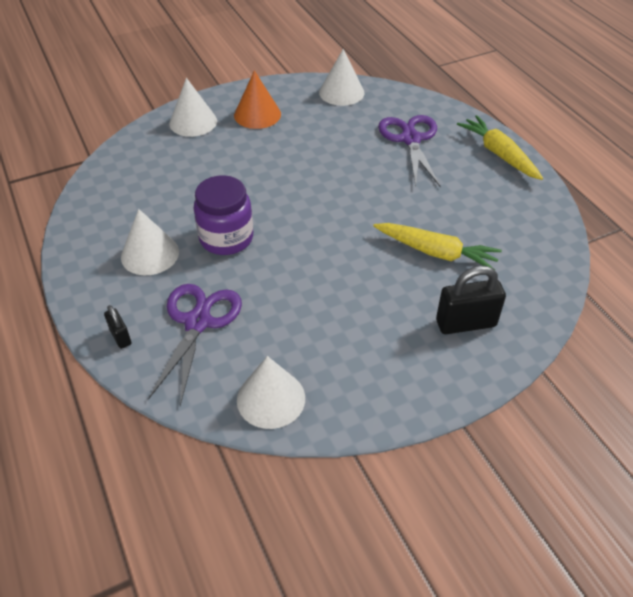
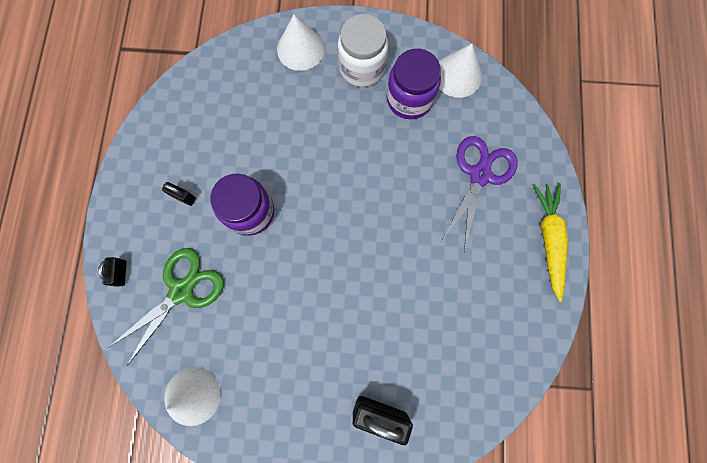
camera: 30 degrees right, 30 degrees up
white cone [121,209,179,275] -> black padlock [162,182,196,206]
purple scissors [148,284,242,406] -> green scissors [108,248,224,366]
orange cone [234,70,281,129] -> white jar [338,14,388,87]
yellow carrot [373,223,502,270] -> none
none -> purple jar [387,49,441,119]

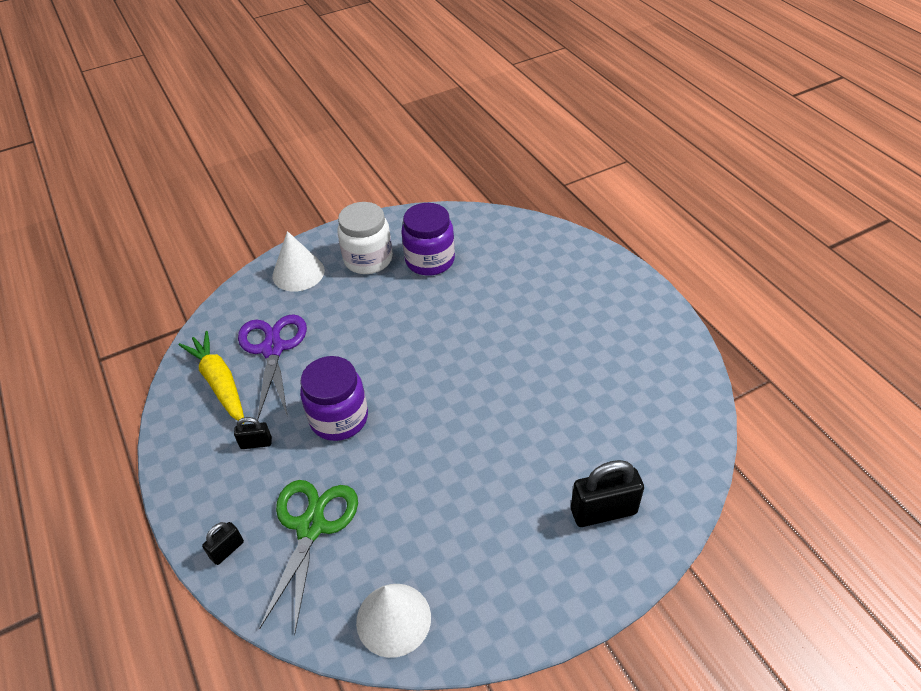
camera: 30 degrees left, 30 degrees down
black padlock [98,257,127,286] -> black padlock turned 75 degrees clockwise [202,522,244,565]
white cone [439,44,482,98] -> none
purple scissors [442,136,518,252] -> purple scissors moved to [238,314,307,420]
yellow carrot [533,183,568,302] -> yellow carrot moved to [179,331,245,424]

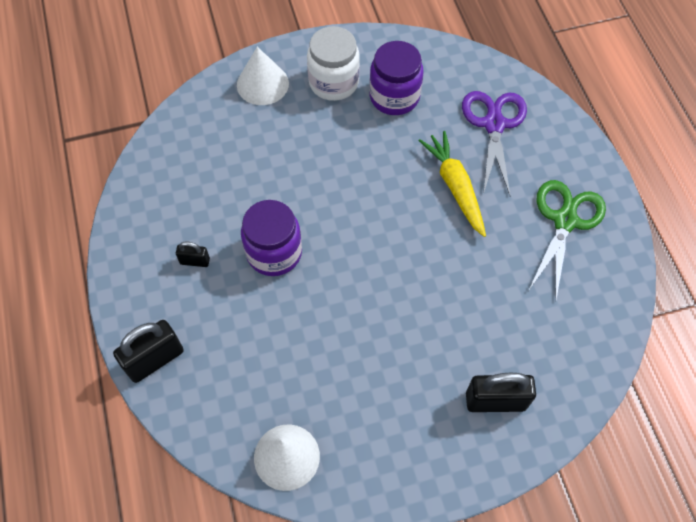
camera: 10 degrees right, 15 degrees up
yellow carrot [179,331,245,424] -> yellow carrot moved to [418,131,486,237]
black padlock [202,522,244,565] -> black padlock [113,320,184,383], size x1.88
purple scissors [238,314,307,420] -> purple scissors moved to [462,91,527,195]
green scissors [259,480,358,635] -> green scissors moved to [529,180,606,299]

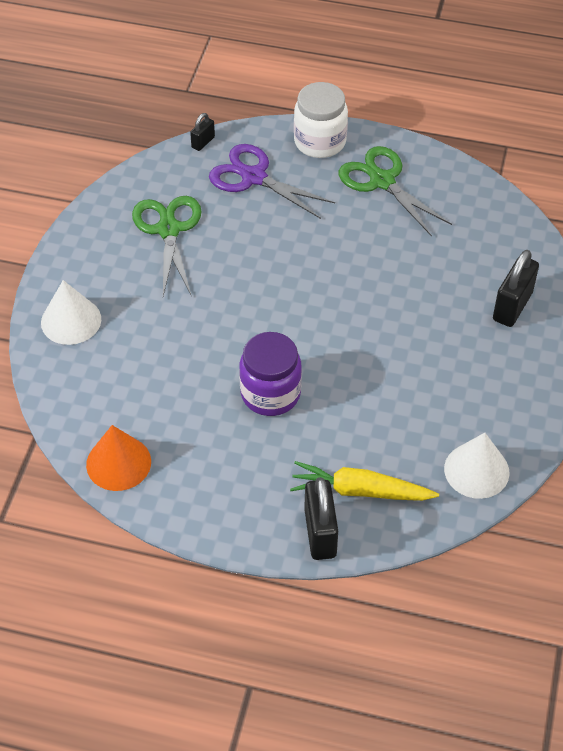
camera: 60 degrees left, 10 degrees down
black padlock [176,242,210,267] -> black padlock moved to [190,113,215,151]
white jar [307,26,360,101] -> white jar moved to [294,82,348,158]
purple jar [369,41,424,115] -> green scissors [132,196,202,296]
yellow carrot [418,131,486,237] -> yellow carrot moved to [290,461,439,501]
none -> orange cone [86,425,151,491]

